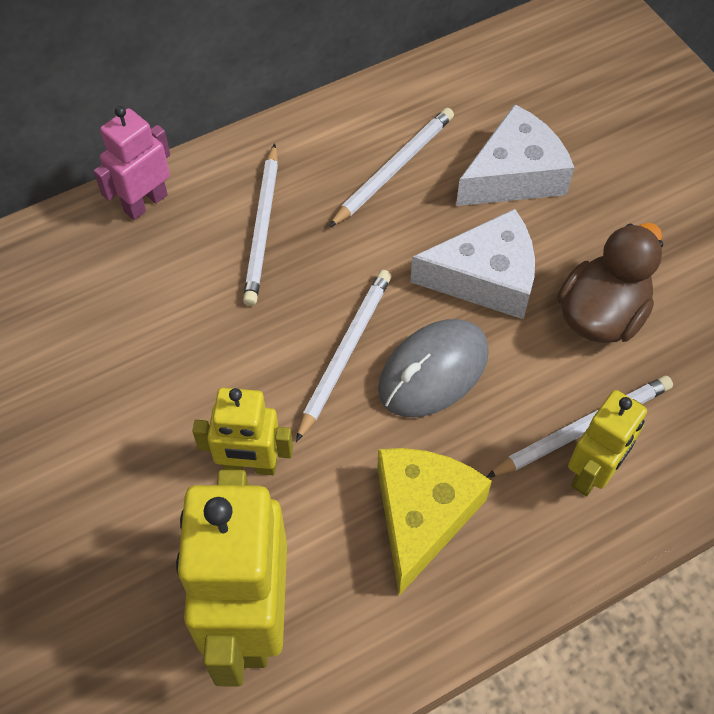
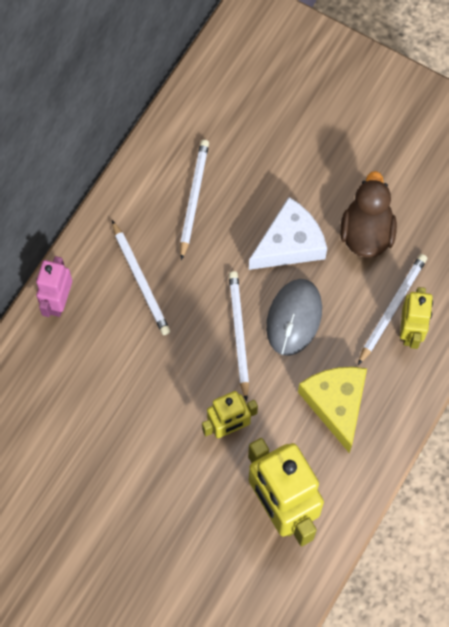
camera: 30 degrees left, 10 degrees up
white cheese [456,104,574,206] -> none

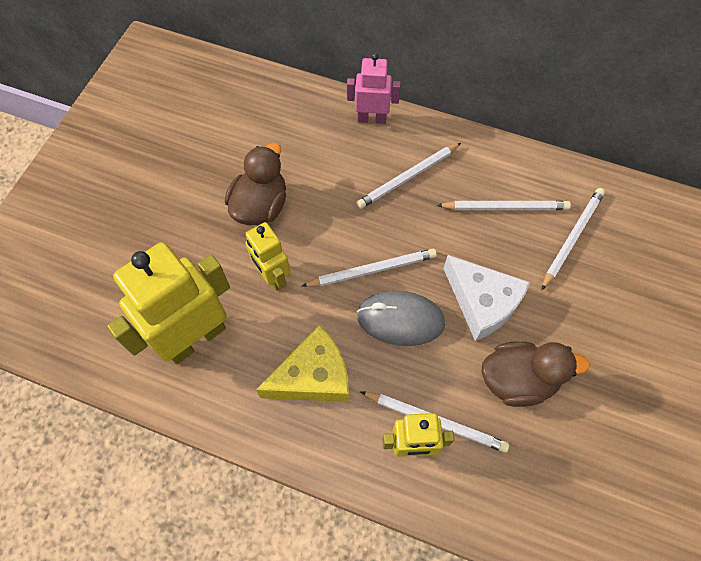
camera: 80 degrees right, 5 degrees down
none -> brown duck [225,143,286,225]
none -> white pencil [541,188,605,291]

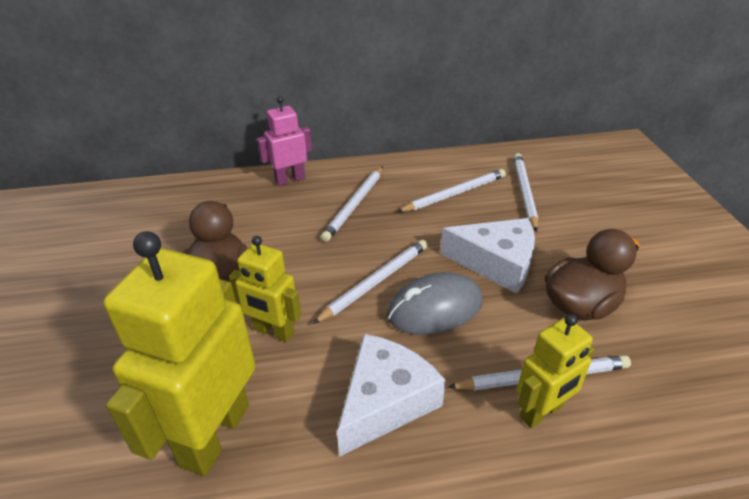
camera: 30 degrees left, 25 degrees down
yellow cheese [256,325,349,402] -> white cheese [337,334,446,457]

